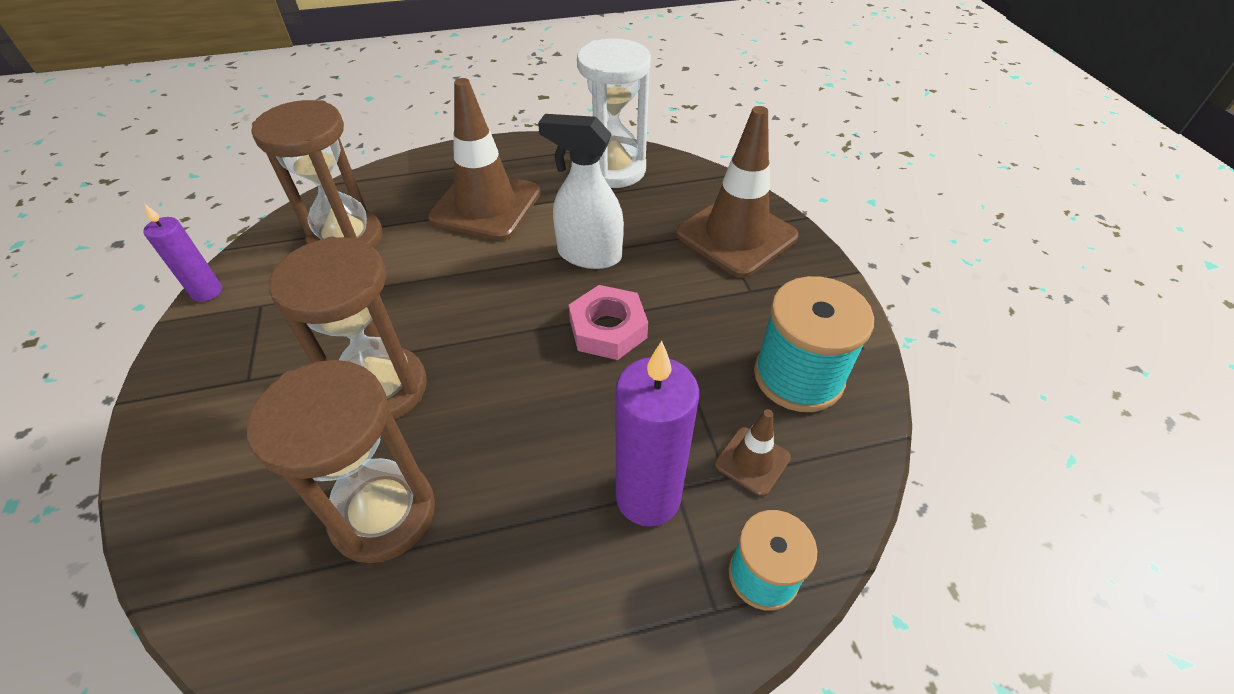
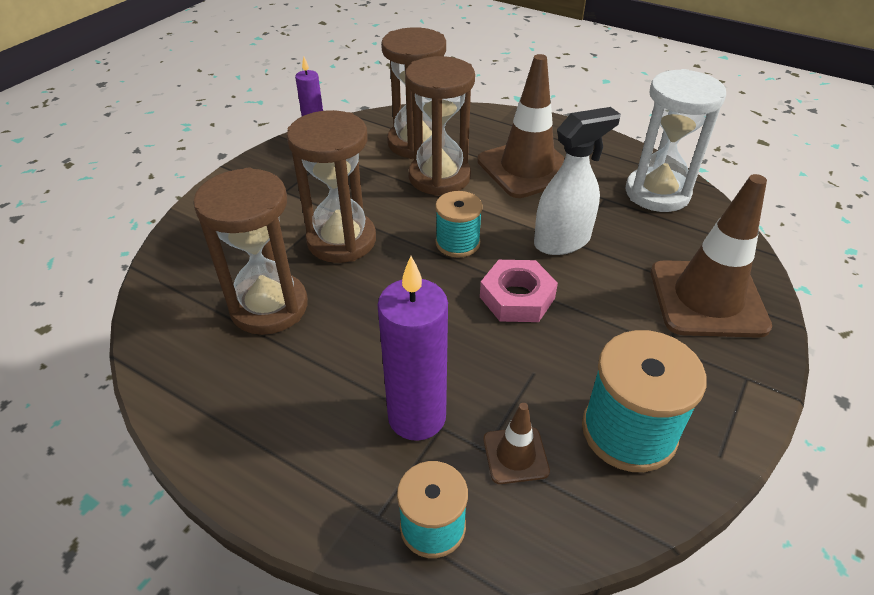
camera: 45 degrees right, 5 degrees down
white spray bottle [538,114,624,269] -> white spray bottle turned 90 degrees clockwise [534,107,621,255]
none -> brown hourglass [405,56,475,196]
none -> turquoise spool [435,191,483,257]

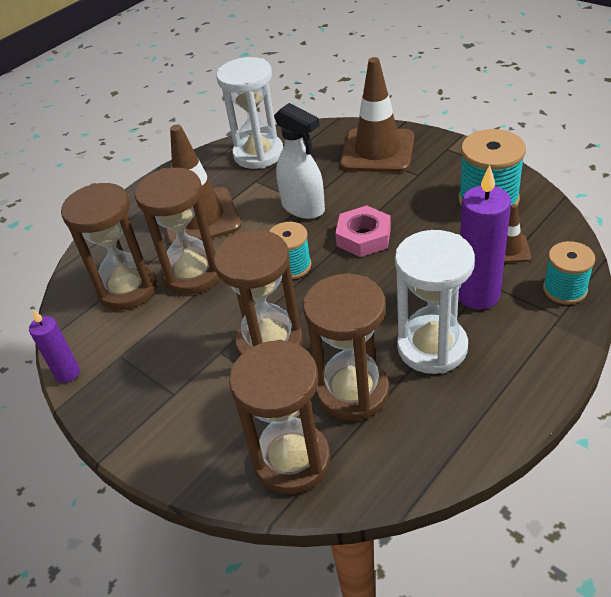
camera: 75 degrees left, 0 degrees up
white spray bottle [534,107,621,255] -> white spray bottle turned 150 degrees clockwise [274,103,325,219]
none -> brown hourglass [229,340,330,494]
none -> white hourglass [395,230,475,374]

